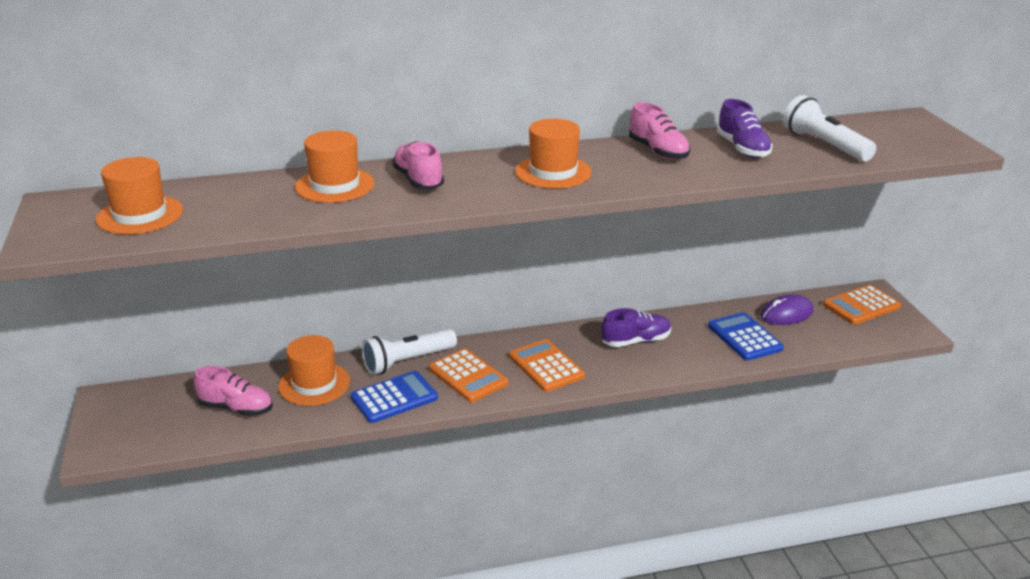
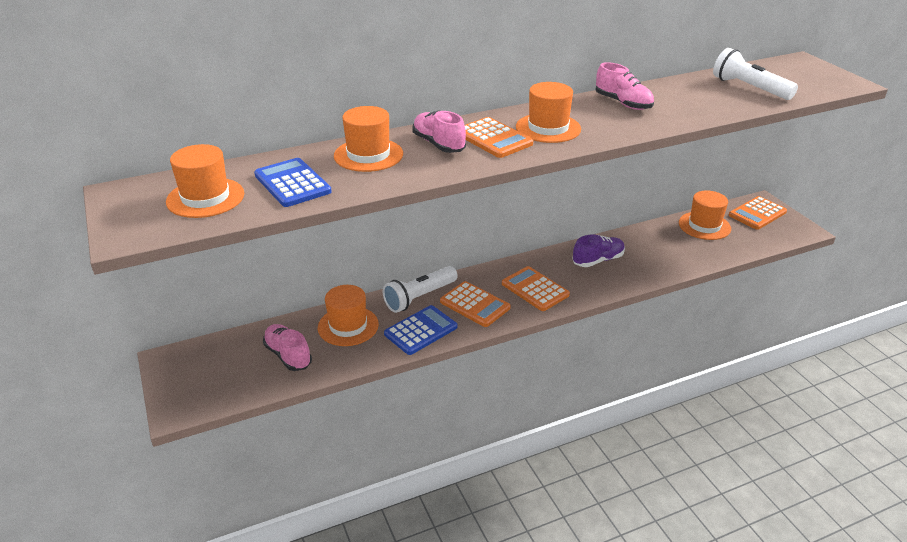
camera: 10 degrees left, 5 degrees up
pink shoe [194,366,273,416] -> pink shoe turned 135 degrees counterclockwise [263,324,312,371]
blue calculator [708,312,784,361] -> blue calculator moved to [254,158,332,207]
purple shoe [717,99,773,158] -> none
purple mouse [760,294,814,325] -> orange hat [679,191,731,240]
none -> orange calculator [465,117,533,158]

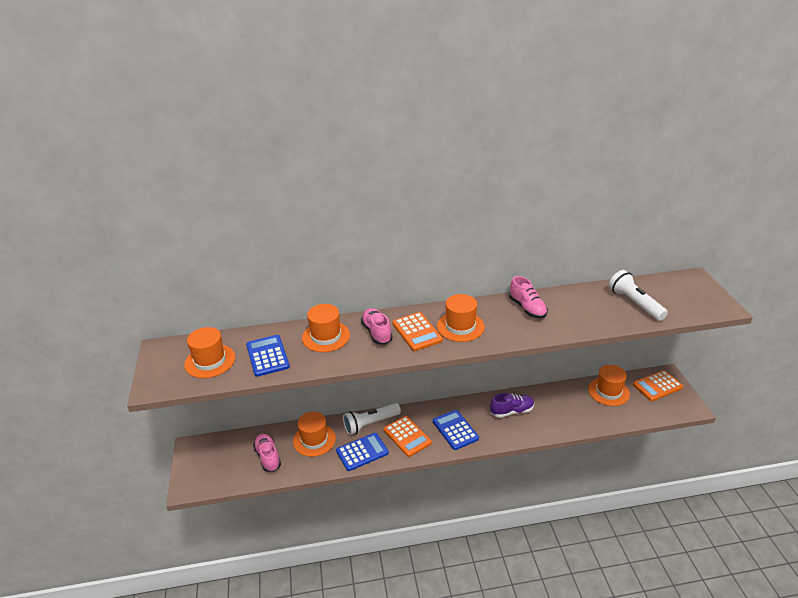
camera: 15 degrees right, 0 degrees up
orange calculator [502,266,570,311] -> blue calculator [433,410,479,450]

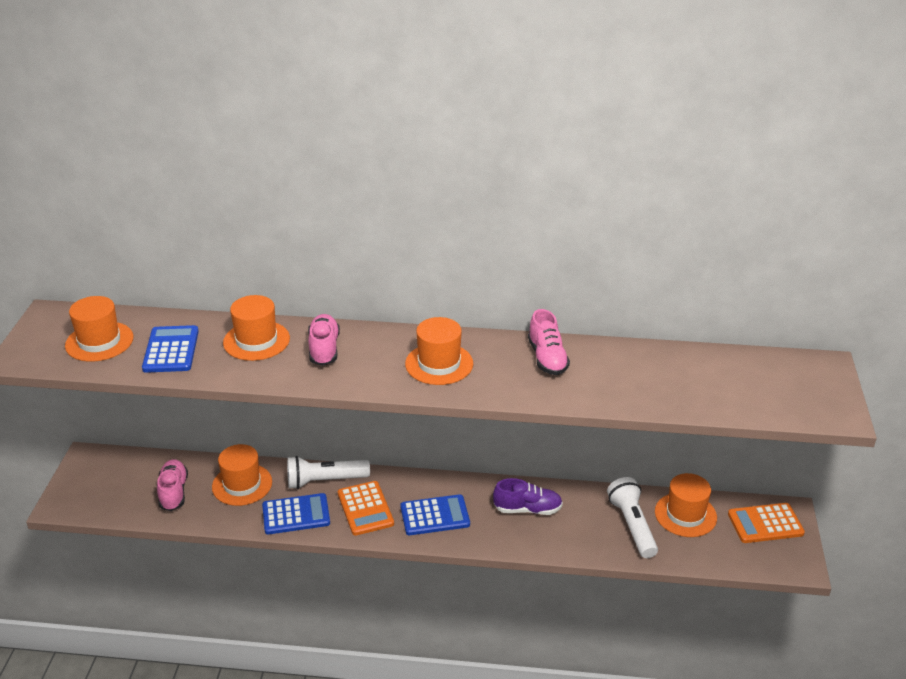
camera: 15 degrees right, 0 degrees up
orange calculator [392,312,443,351] -> none
blue calculator [433,410,479,450] -> blue calculator turned 90 degrees clockwise [400,494,470,535]
white flashlight [609,270,668,321] -> white flashlight moved to [607,477,658,558]

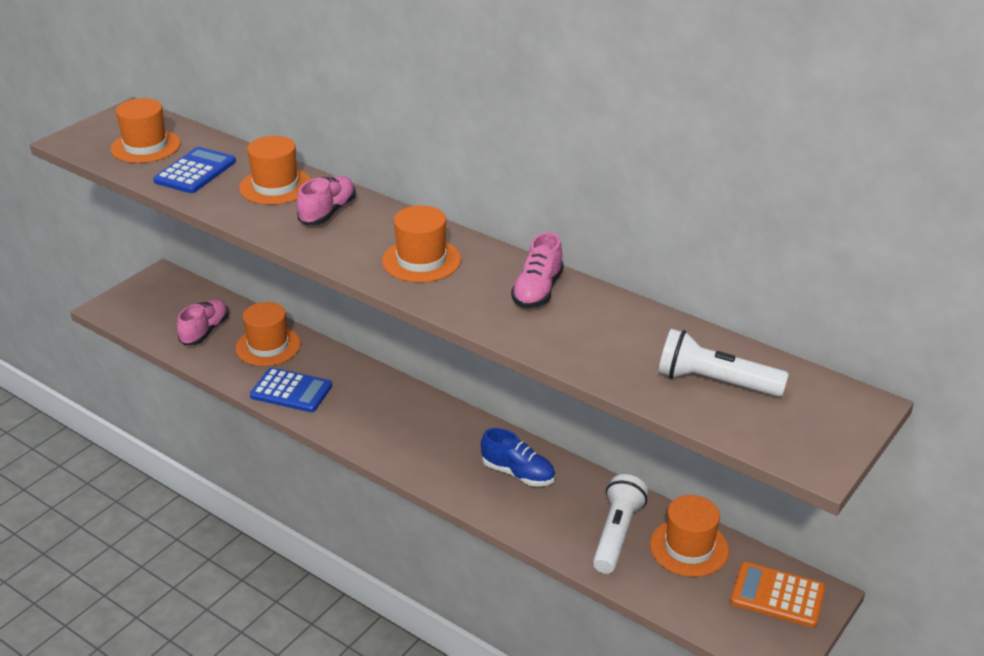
camera: 30 degrees right, 0 degrees up
white flashlight [287,456,370,489] -> white flashlight moved to [658,329,789,397]
orange calculator [338,481,394,536] -> none
blue calculator [400,494,470,535] -> none
purple shoe [493,478,563,515] -> blue shoe [481,428,555,487]

